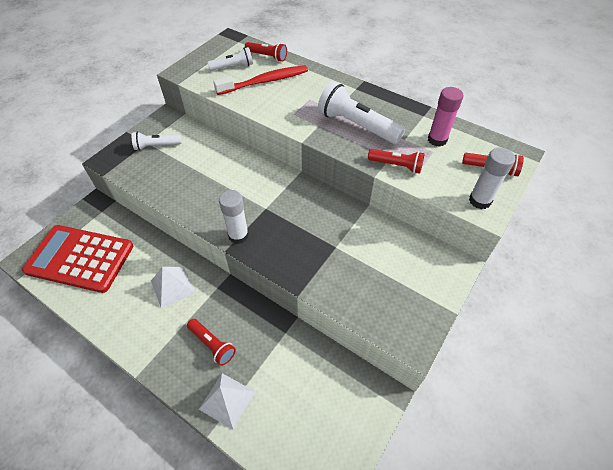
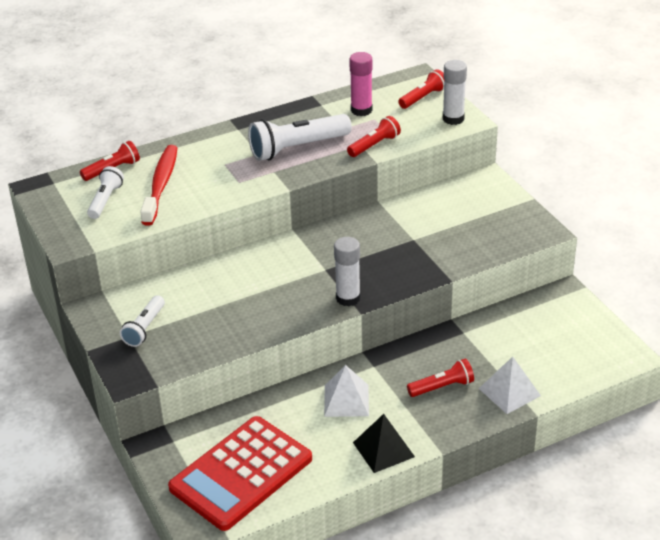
camera: 60 degrees left, 15 degrees down
none -> black pyramid [353,414,415,473]

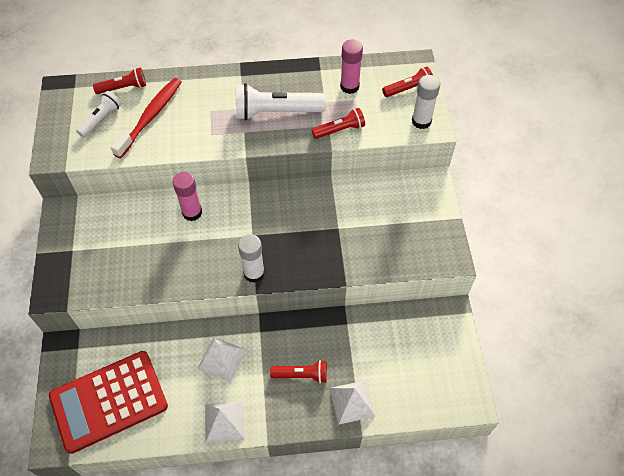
camera: 20 degrees right, 20 degrees up
white flashlight [120,295,165,347] -> none
black pyramid [353,414,415,473] -> white pyramid [205,401,245,443]
none -> pink glue stick [172,172,202,221]

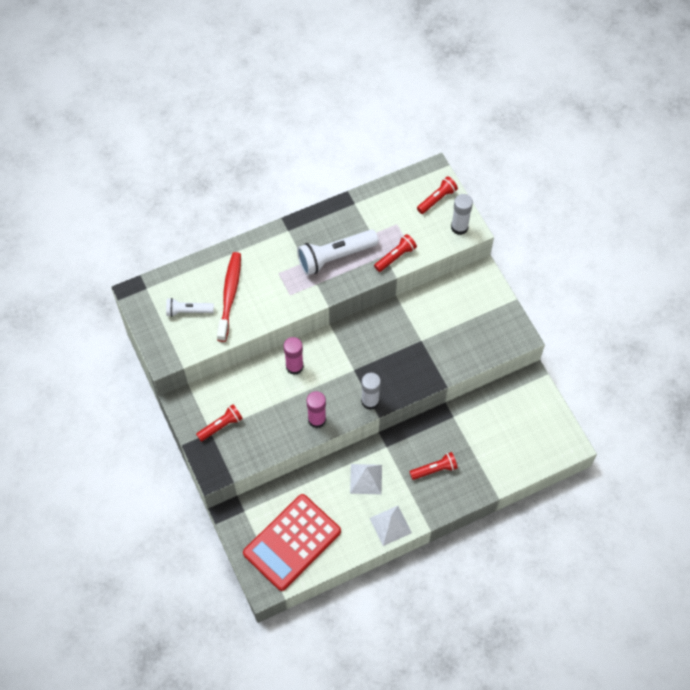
camera: 20 degrees left, 5 degrees up
white flashlight [76,91,122,138] -> white flashlight turned 105 degrees counterclockwise [166,298,214,317]
red flashlight [93,68,146,94] -> red flashlight moved to [196,404,243,441]
white pyramid [330,380,376,425] -> none
pink glue stick [340,40,363,94] -> pink glue stick moved to [306,391,326,428]

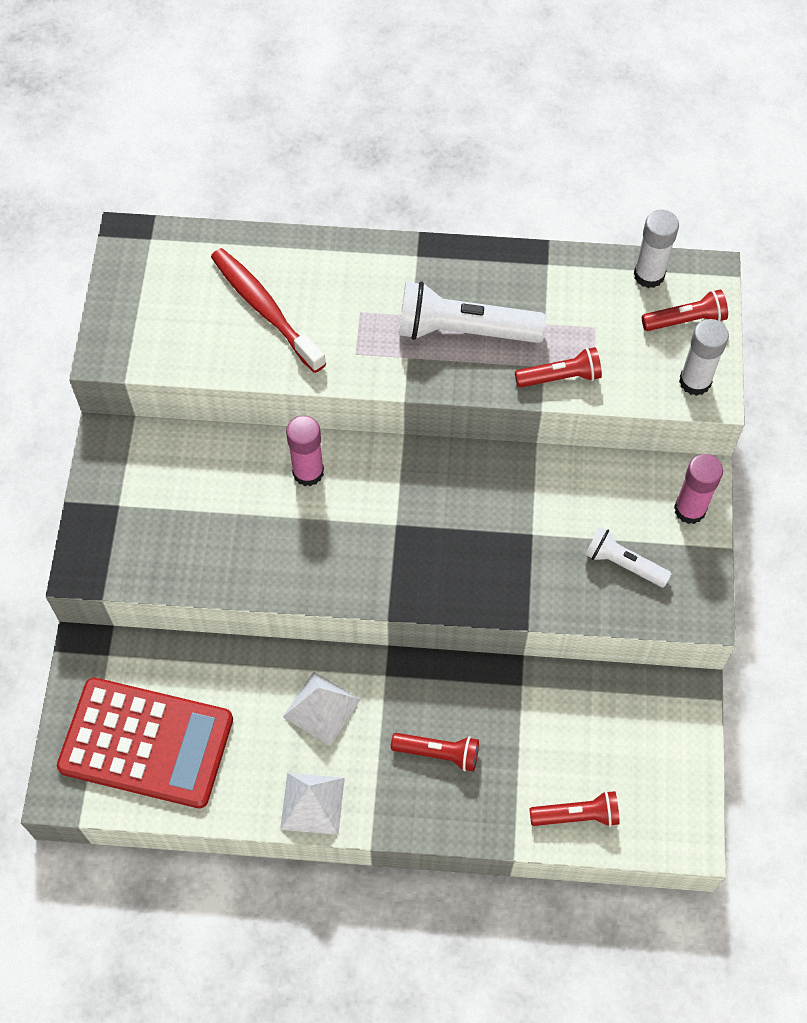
camera: 30 degrees right, 0 degrees up
white flashlight [166,298,214,317] -> white flashlight moved to [585,527,672,587]
red flashlight [196,404,243,441] -> red flashlight moved to [529,791,620,827]
red toothbrush [217,252,241,342] -> red toothbrush turned 75 degrees counterclockwise [211,248,326,373]
red calculator [243,494,341,591] -> red calculator turned 150 degrees counterclockwise [57,678,233,808]
pink glue stick [306,391,326,428] -> pink glue stick moved to [674,454,723,524]
white glue stick [361,373,381,410] -> white glue stick moved to [634,210,679,288]

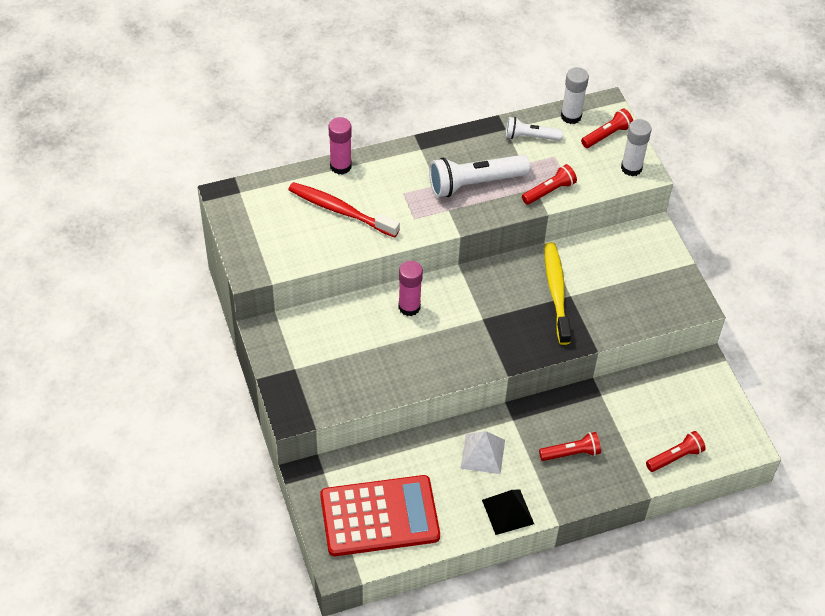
camera: 25 degrees left, 10 degrees down
white pyramid [280,773,345,835] -> black pyramid [482,489,534,535]
white flashlight [585,527,672,587] -> white flashlight moved to [506,117,563,141]
pink glue stick [674,454,723,524] -> pink glue stick moved to [329,117,352,175]
none -> yellow toothbrush [545,242,571,345]

